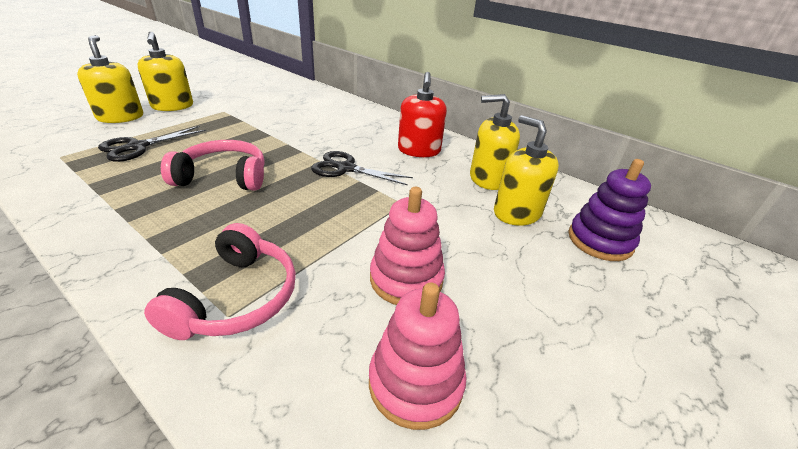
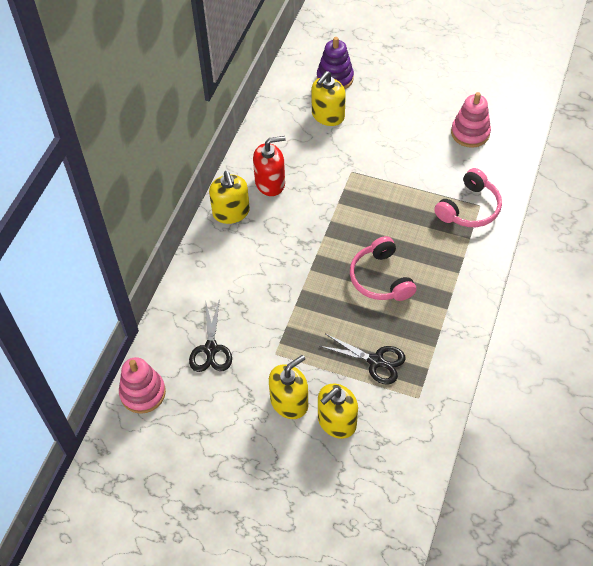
camera: 105 degrees left, 20 degrees up
pink headphones [144,223,296,340] -> pink headphones turned 135 degrees clockwise [434,168,502,227]
black scissors [311,151,413,186] -> black scissors moved to [189,298,232,372]
pink stacking toy [370,187,445,305] -> pink stacking toy moved to [119,357,166,414]
yellow soap dispenser [470,94,520,190] -> yellow soap dispenser moved to [209,171,250,224]

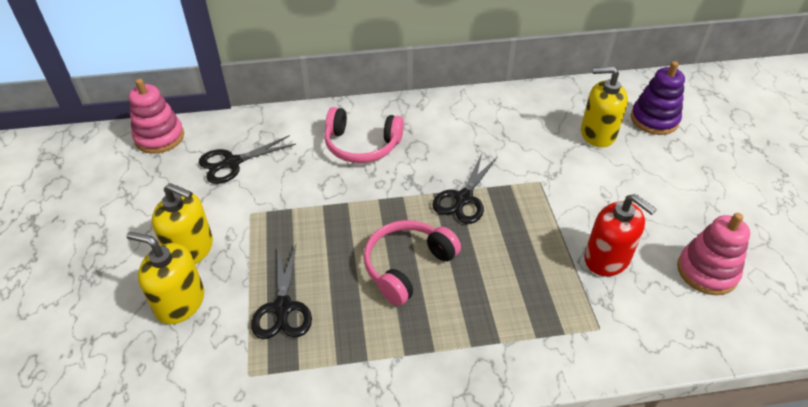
camera: 60 degrees right, 10 degrees down
yellow soap dispenser [209,171,250,224] -> none
red soap dispenser [253,136,286,196] -> red soap dispenser moved to [584,194,657,276]
pink headphones [434,168,502,227] -> pink headphones moved to [324,107,404,163]
none -> black scissors [432,153,497,224]

